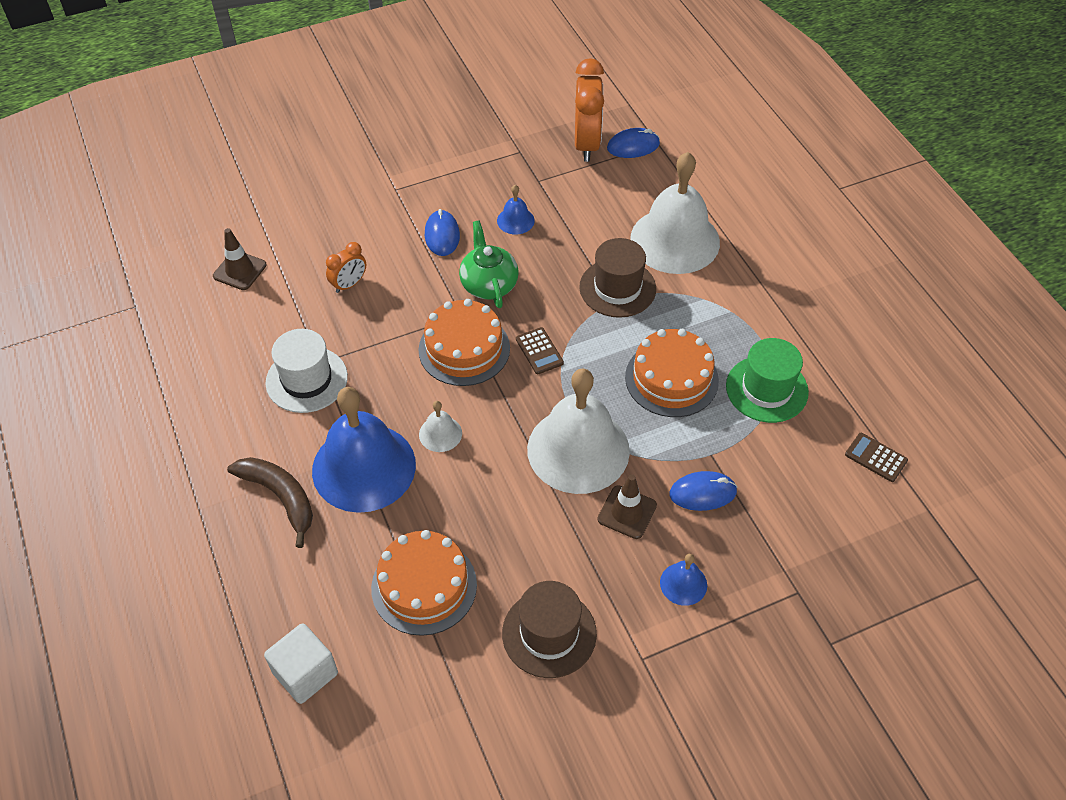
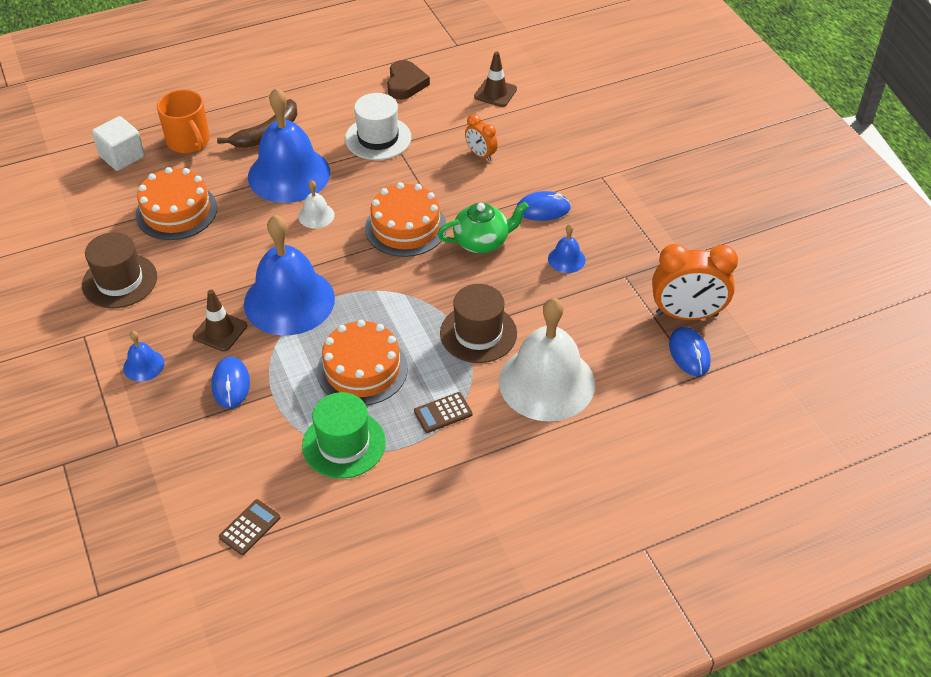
camera: 90 degrees right, 5 degrees down
brown calculator [516,327,564,374] -> brown calculator moved to [414,392,472,433]
white bell [527,368,630,494] -> blue bell [244,215,335,335]
none -> orange mug [157,90,210,153]
none -> brown heart [387,60,430,100]

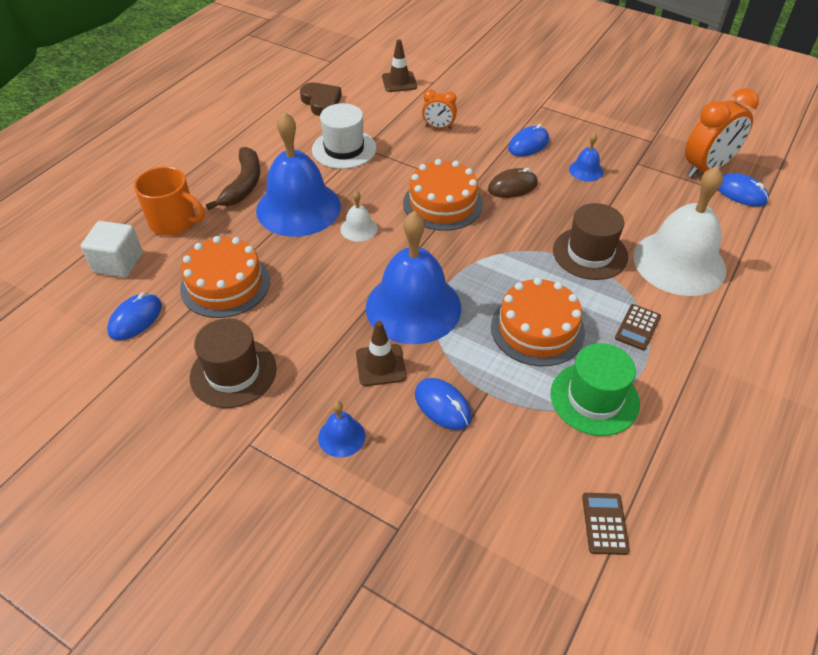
camera: 35 degrees left, 0 degrees up
green teapot [437,202,529,253] -> brown mouse [488,168,538,198]
none -> blue mouse [107,292,162,340]

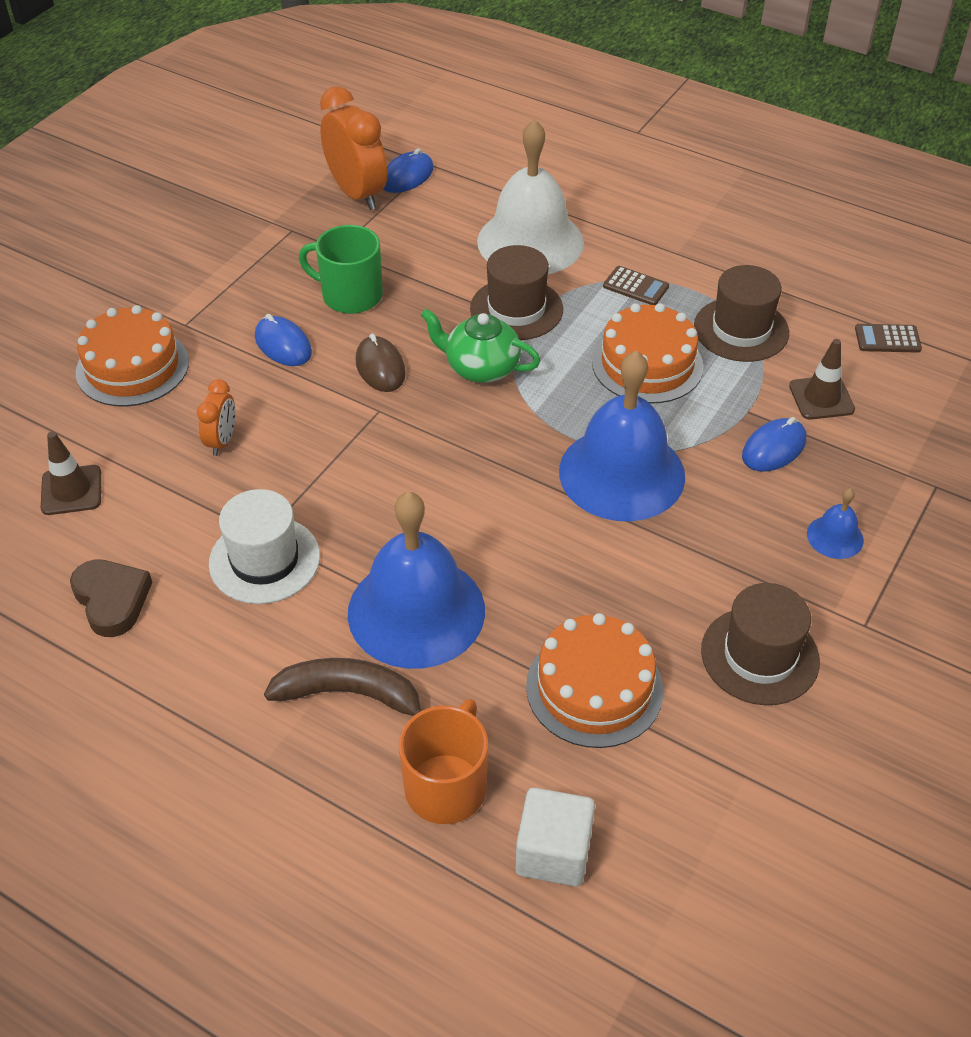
camera: 90 degrees left, 0 degrees up
blue mouse [107,292,162,340] -> none
brown heart [300,83,342,116] -> brown heart turned 90 degrees clockwise [70,559,152,637]
white bell [340,191,377,242] -> none
brown traffic cone [356,321,406,386] -> brown traffic cone moved to [789,339,855,420]
orange cake [403,159,483,231] -> orange cake moved to [76,305,189,407]
green hat [551,343,640,436] -> brown hat [694,265,789,362]
blue bell [569,133,603,182] -> green mug [299,225,383,314]
none -> green teapot [421,309,541,383]

